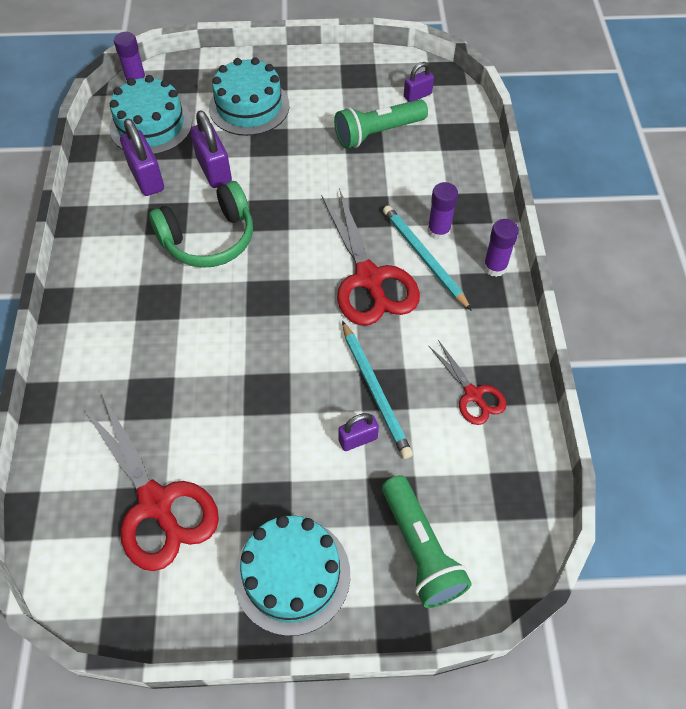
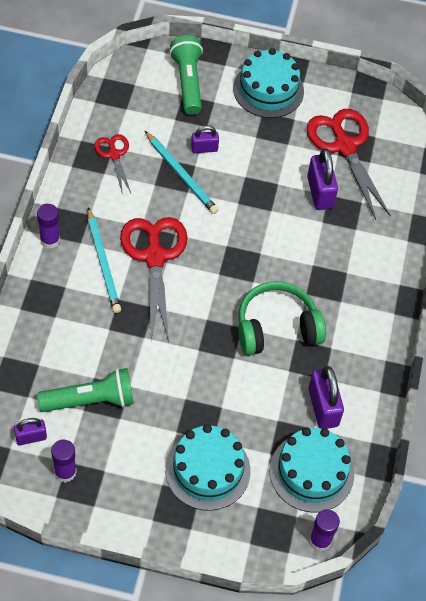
camera: 170 degrees left, 0 degrees up
purple padlock [190,110,232,188] -> purple padlock moved to [307,148,338,210]
turquoise pencil [342,321,413,459] -> turquoise pencil turned 150 degrees clockwise [145,131,218,214]
purple glue stick [427,182,458,240] -> purple glue stick moved to [51,439,77,483]

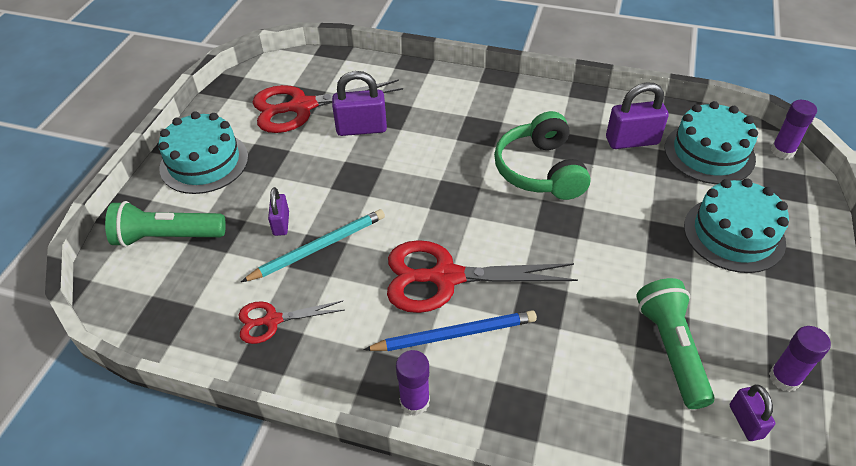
camera: 80 degrees left, 10 degrees down
turquoise pencil [88,207,121,313] -> blue pencil [363,310,537,351]

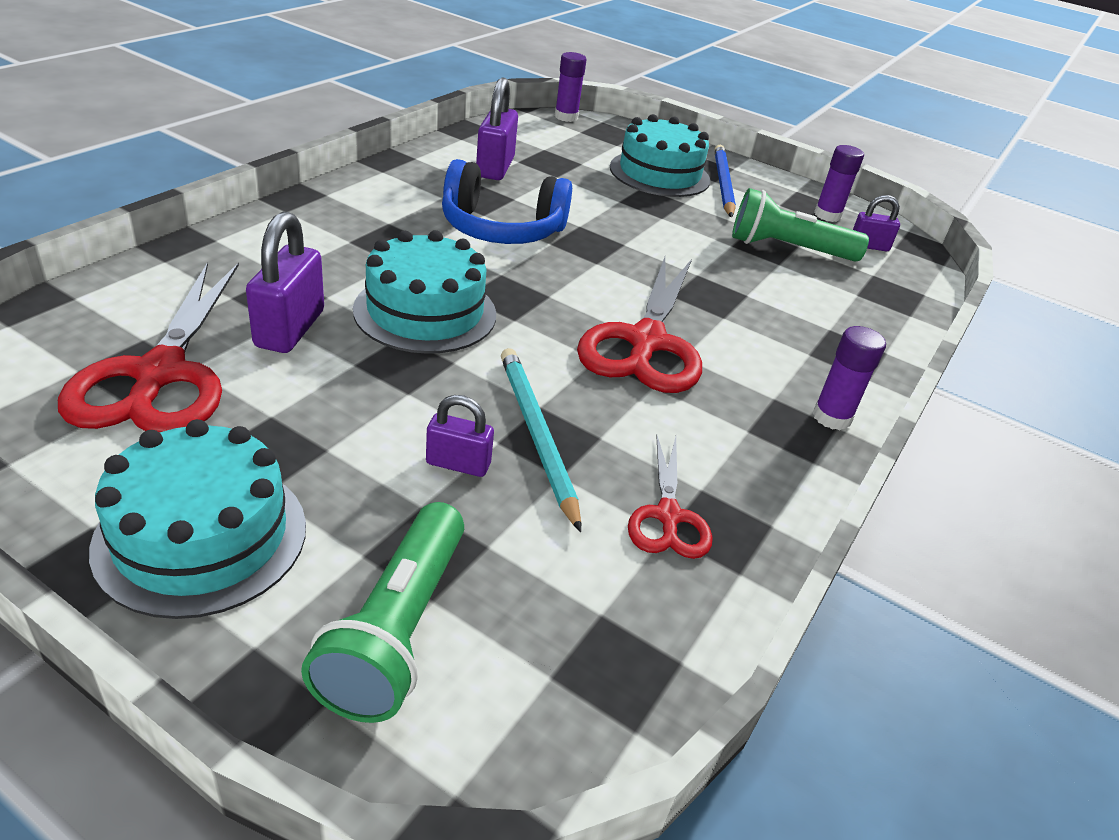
camera: 80 degrees left, 10 degrees down
blue pencil [363,310,537,351] -> blue pencil moved to [715,145,736,218]
green headphones [494,111,590,200] -> blue headphones [442,159,572,244]
turquoise cake [665,101,758,184] -> turquoise cake moved to [353,230,496,354]

